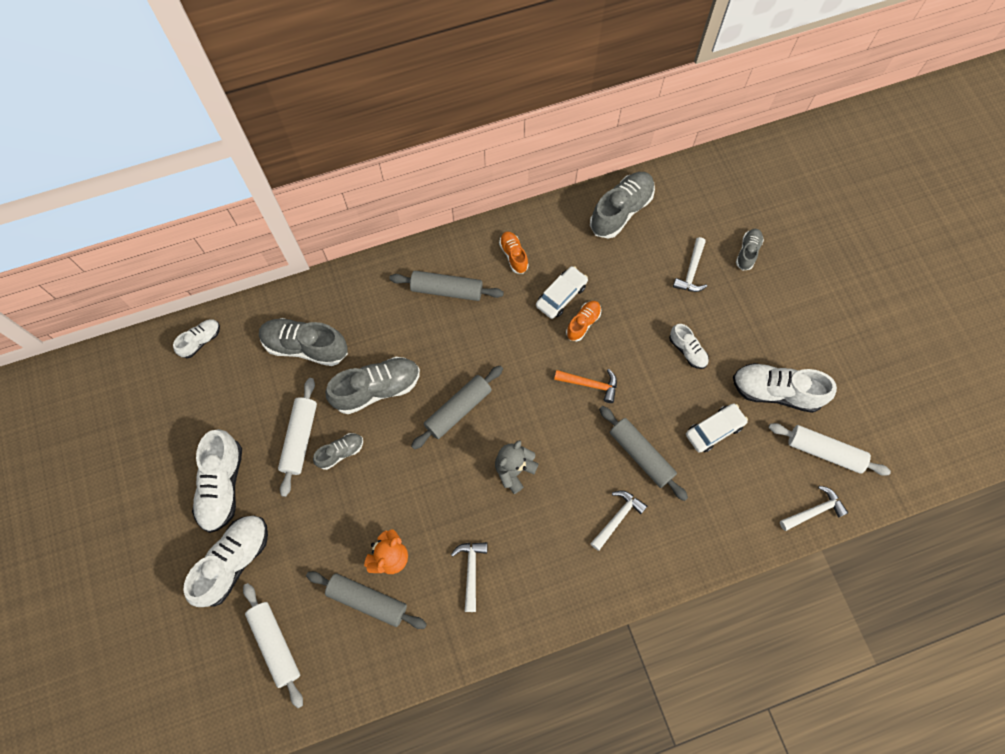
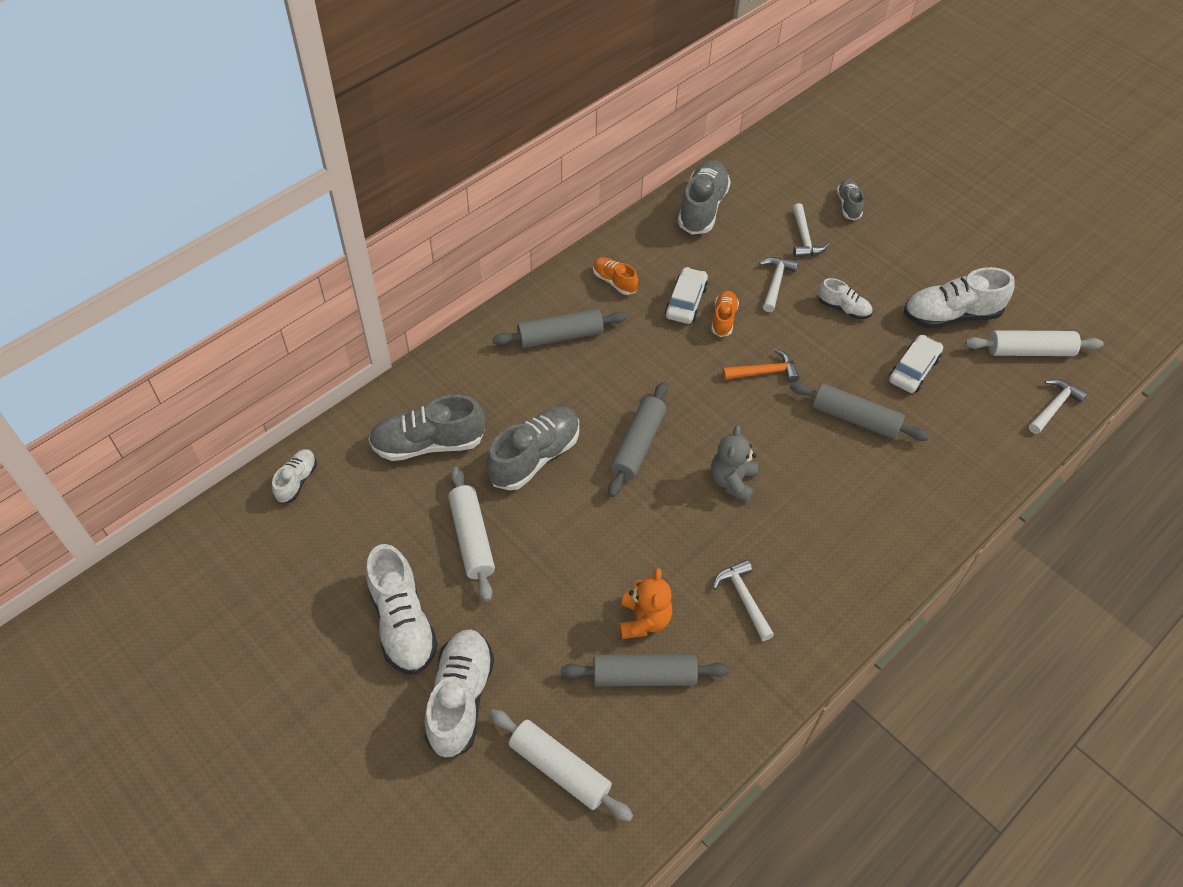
camera: 25 degrees left, 15 degrees down
grey shoe [313,433,363,470] -> none
white hammer [590,490,647,551] -> white hammer moved to [759,257,798,312]

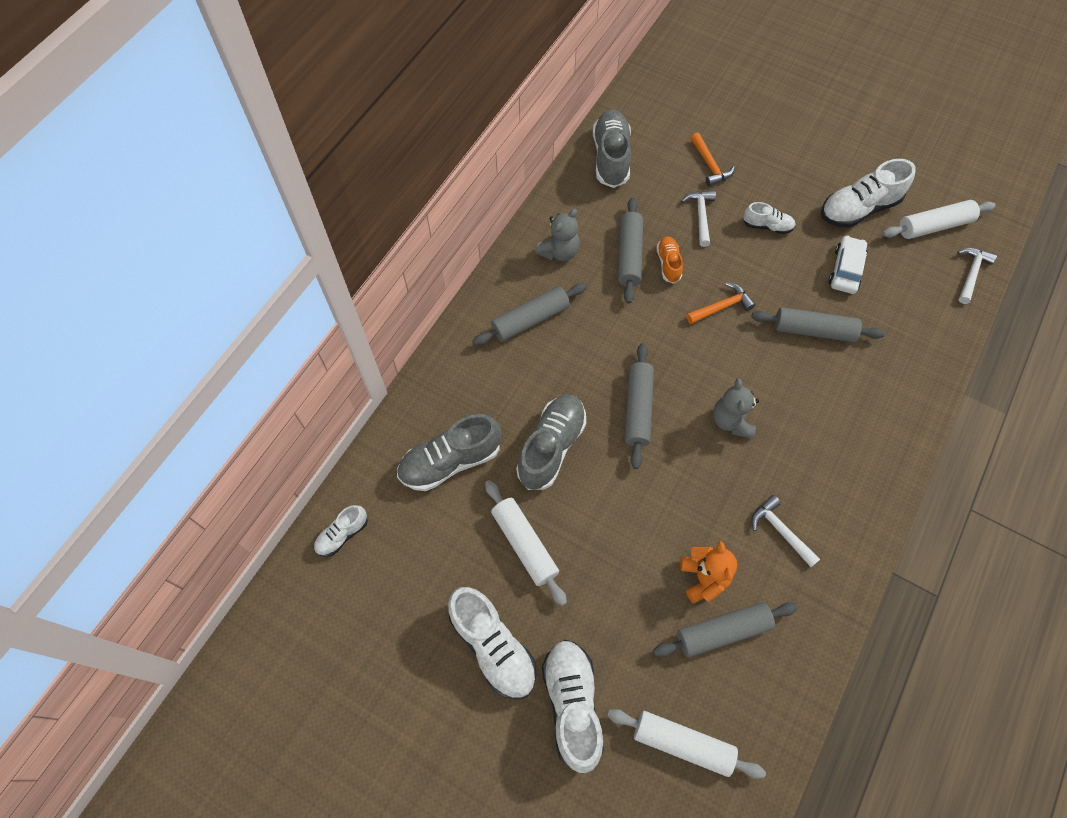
camera: 15 degrees left, 10 degrees up
white shoe [272,449,317,504] -> white shoe turned 135 degrees counterclockwise [314,505,368,557]
orange shoe [593,257,638,295] -> grey teddy bear [535,209,580,261]
white car [665,267,708,324] -> grey rolling pin [618,197,643,304]
white hammer [792,203,829,257] -> orange hammer [691,133,735,187]
grey shoe [837,179,864,220] -> none

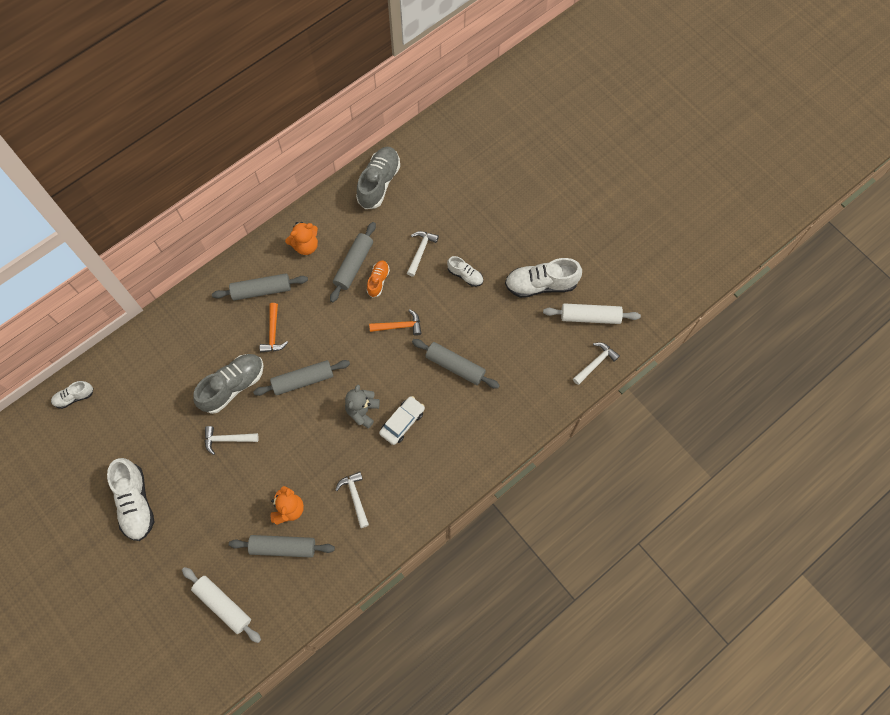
camera: 20 degrees right, 5 degrees up
grey shoe [397,414,501,491] -> none
white rolling pin [485,480,567,606] -> none
grey teddy bear [535,209,580,261] -> orange teddy bear [285,222,318,255]
white shoe [542,640,604,773] -> none
grey rolling pin [625,343,654,469] -> grey rolling pin turned 45 degrees clockwise [253,360,350,396]
orange hammer [691,133,735,187] -> orange hammer moved to [259,303,288,352]
white car [829,236,867,294] -> white car moved to [379,396,425,445]
none -> white hammer [205,426,259,455]

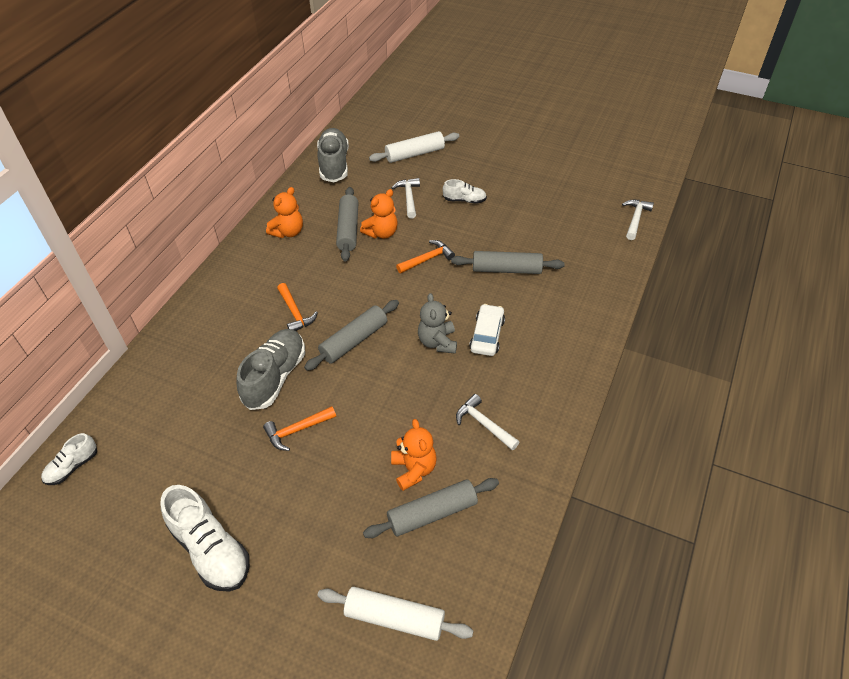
camera: 25 degrees left, 20 degrees down
white hammer [205,426,259,455] -> orange hammer [263,406,336,451]
grey rolling pin [212,274,308,301] -> none
orange shoe [367,260,390,298] -> orange teddy bear [360,189,398,239]
white shoe [505,258,582,298] -> none
white rolling pin [543,303,641,324] -> white rolling pin moved to [369,131,459,163]

